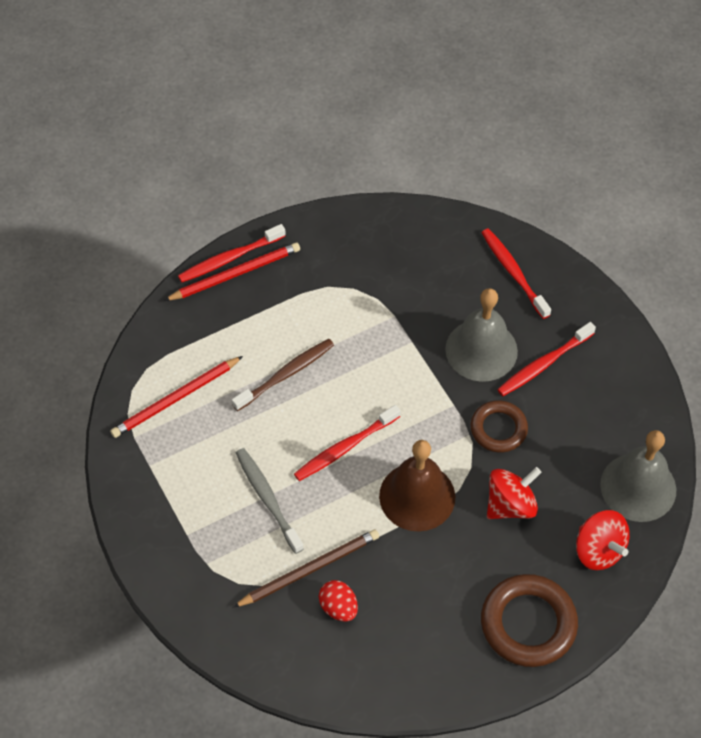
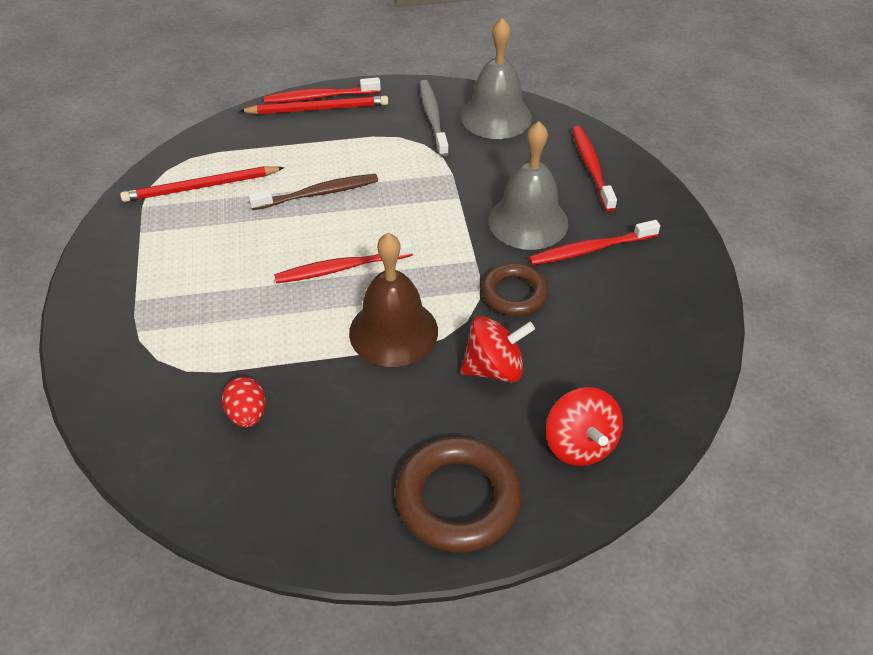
camera: 20 degrees right, 10 degrees down
brown pencil [233,529,379,607] -> none
grey toothbrush [236,448,304,554] -> grey toothbrush moved to [419,80,449,157]
grey bell [600,430,676,522] -> grey bell moved to [461,18,532,139]

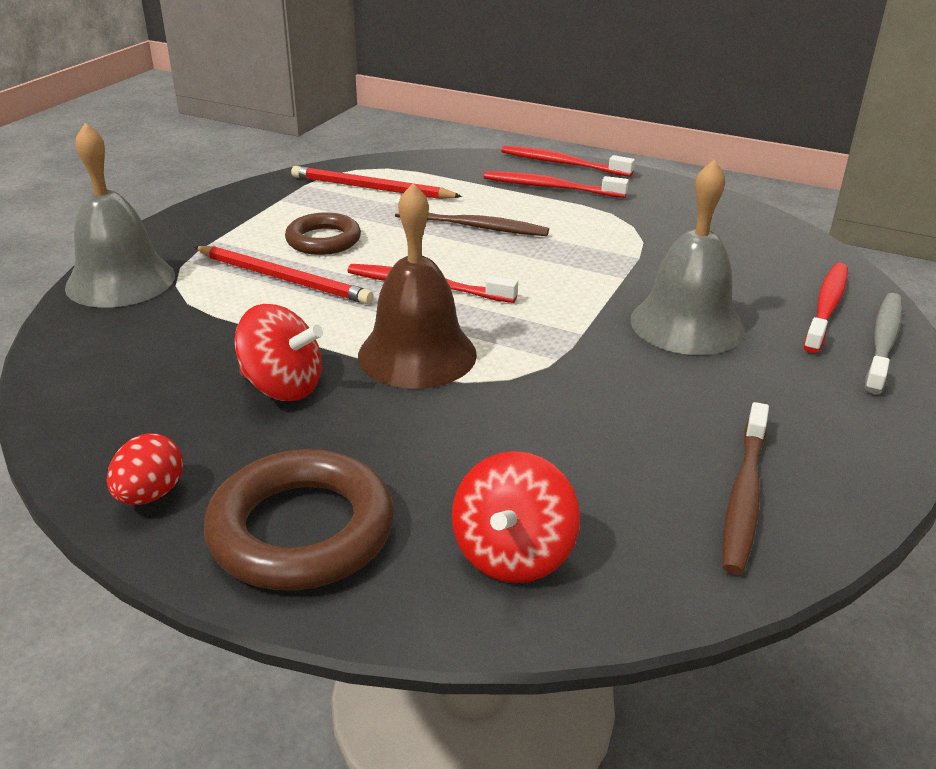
camera: 35 degrees right, 15 degrees down
red egg [222,377,266,427] -> red egg moved to [107,433,183,505]
red pencil [240,96,388,114] -> red pencil moved to [194,246,373,304]
grey toothbrush [419,80,449,157] -> grey toothbrush moved to [865,293,902,394]
red spinning top [460,316,535,383] -> red spinning top moved to [235,304,323,401]
grey bell [461,18,532,139] -> grey bell moved to [65,123,175,308]
brown ring [482,263,548,316] -> brown ring moved to [285,212,361,255]
red toothbrush [529,220,660,265] -> red toothbrush moved to [484,171,629,198]
none -> brown toothbrush [722,402,769,575]

